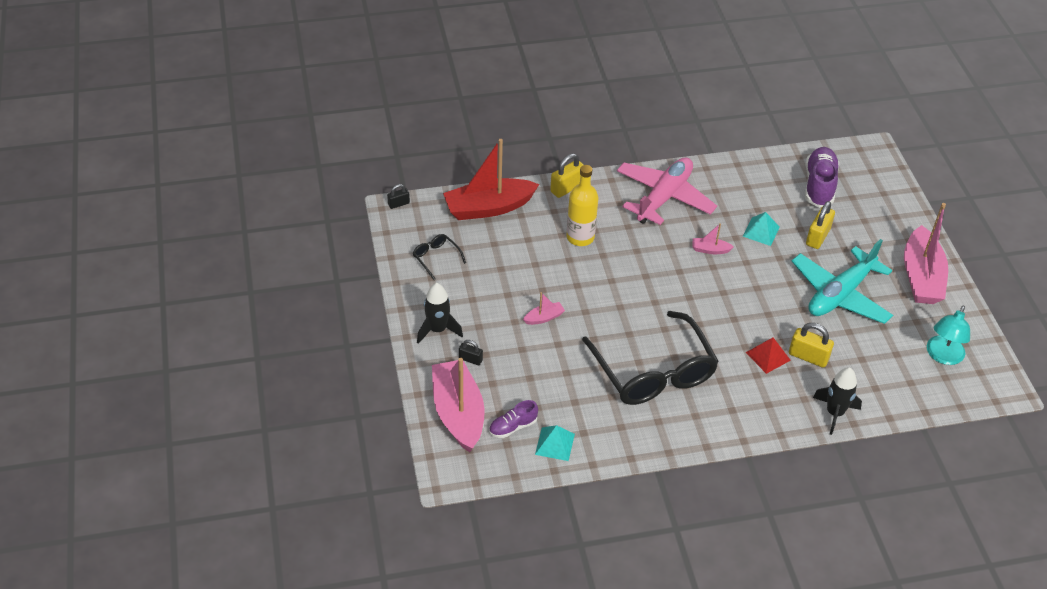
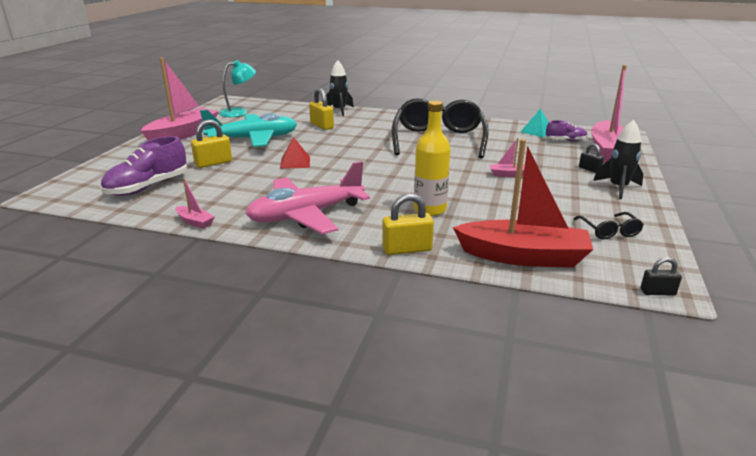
camera: 150 degrees left, 20 degrees down
pink boat [692,223,734,254] -> pink boat moved to [175,178,214,229]
turquoise pyramid [743,212,780,246] -> none
red pyramid [746,338,791,374] -> red pyramid moved to [280,137,310,169]

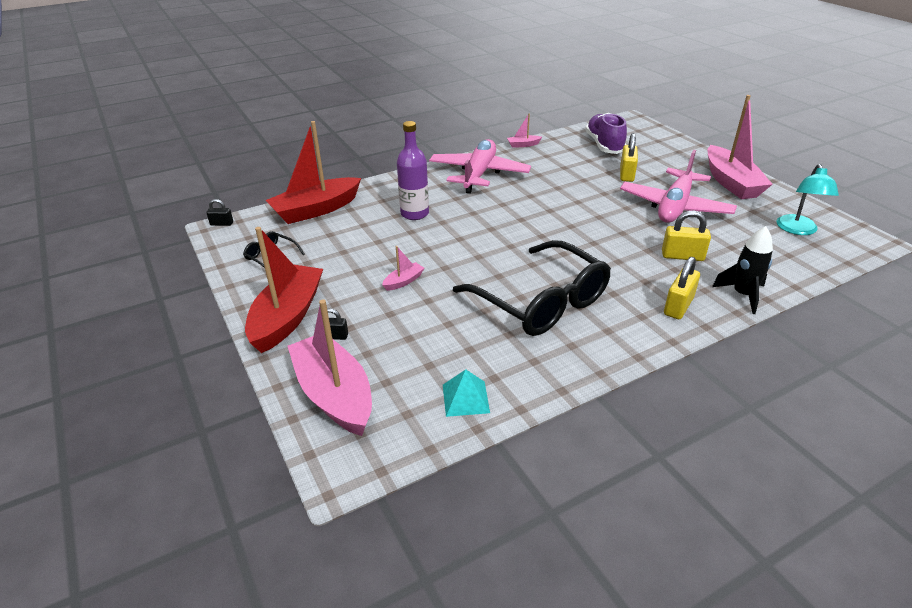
camera: 135 degrees right, 10 degrees up
turquoise plane [200,110,297,147] -> pink plane [620,150,737,223]
red pyramid [280,137,310,169] -> none
yellow padlock [382,193,434,255] -> yellow padlock moved to [664,257,700,319]
yellow bottle [414,100,451,216] -> purple bottle [397,121,429,220]
purple shoe [546,120,588,141] -> none
black rocket [593,120,643,199] -> red boat [245,227,323,353]
black padlock [641,257,682,296] -> black padlock turned 45 degrees clockwise [207,199,233,226]

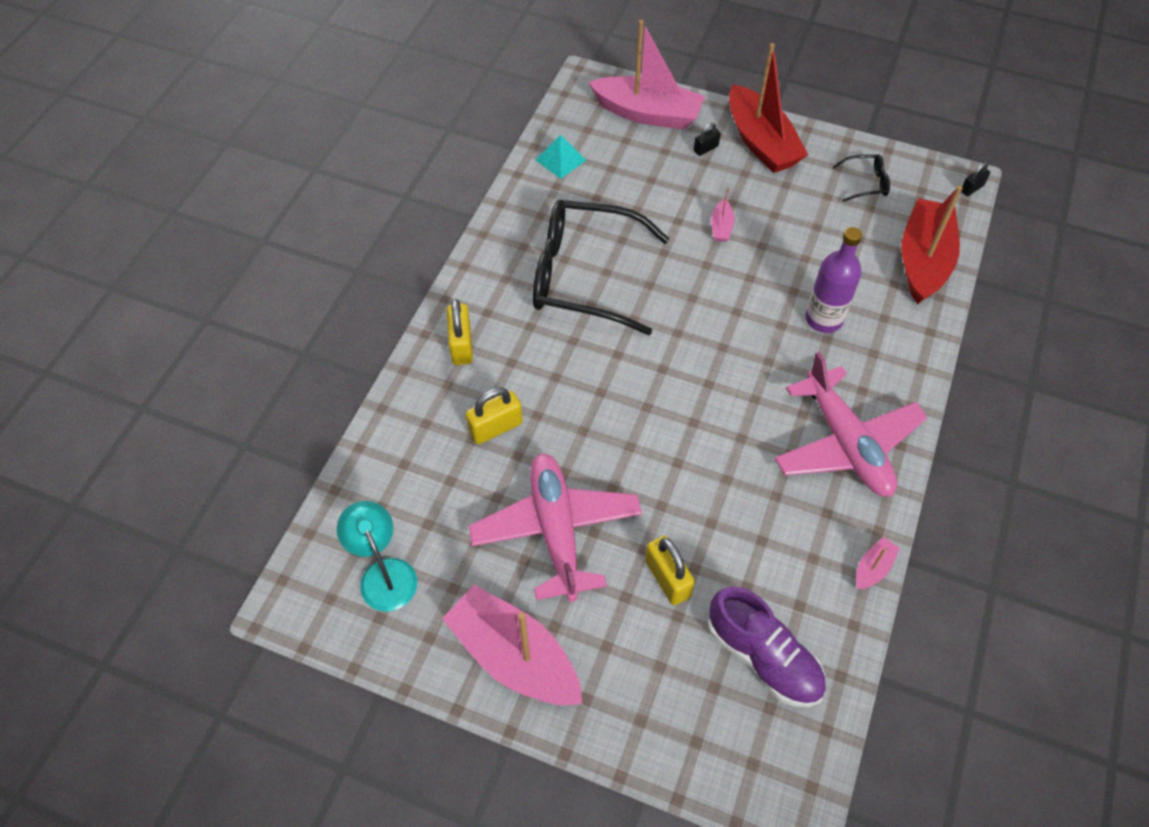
camera: 140 degrees right, 20 degrees up
black rocket [712,226,773,314] -> none

